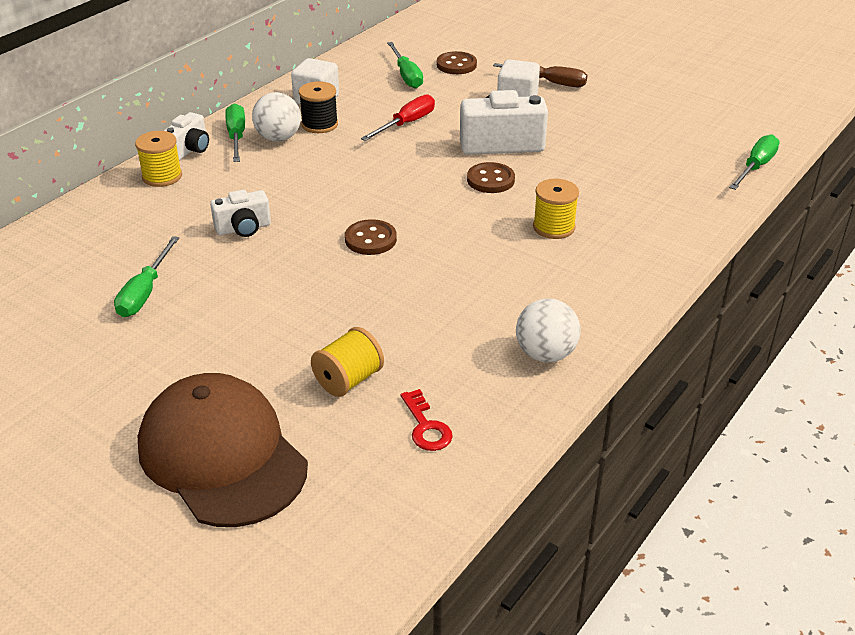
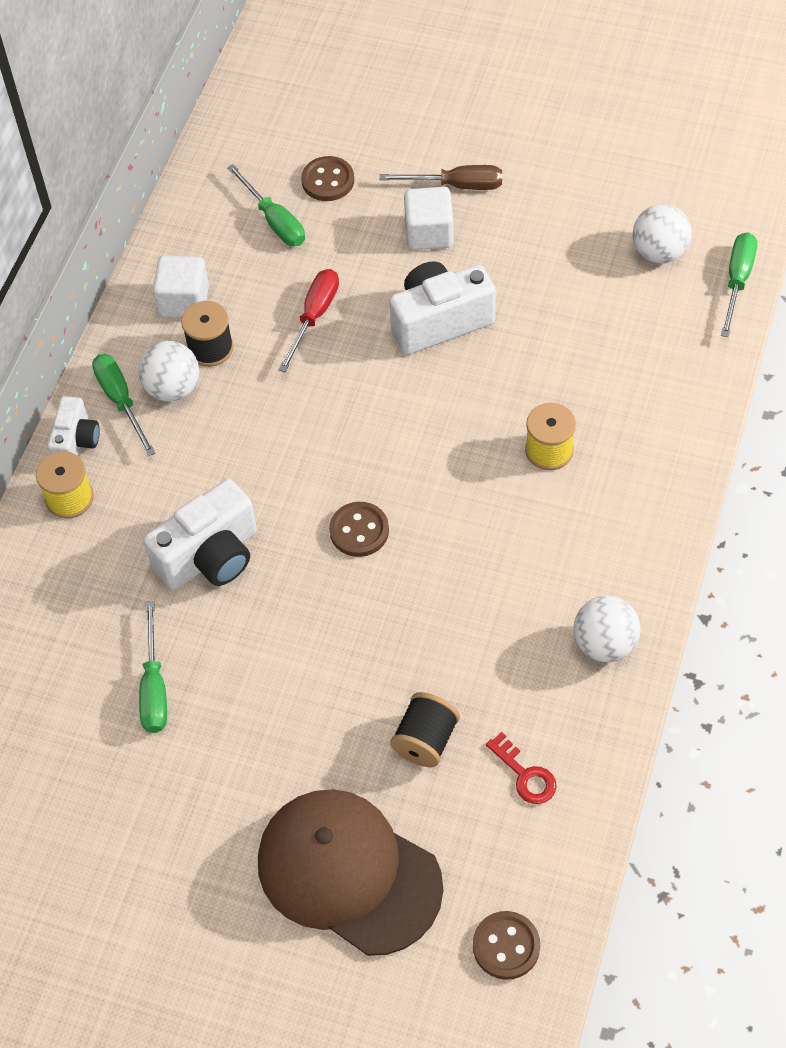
camera: 15 degrees left, 20 degrees up
white camera [210,190,271,237] -> white camera [143,479,257,590], size x1.68
yellow spool [311,327,384,397] -> black spool [390,692,460,767]
brown button [467,162,515,193] -> brown button moved to [473,911,540,980]
none -> white ball [633,204,692,263]

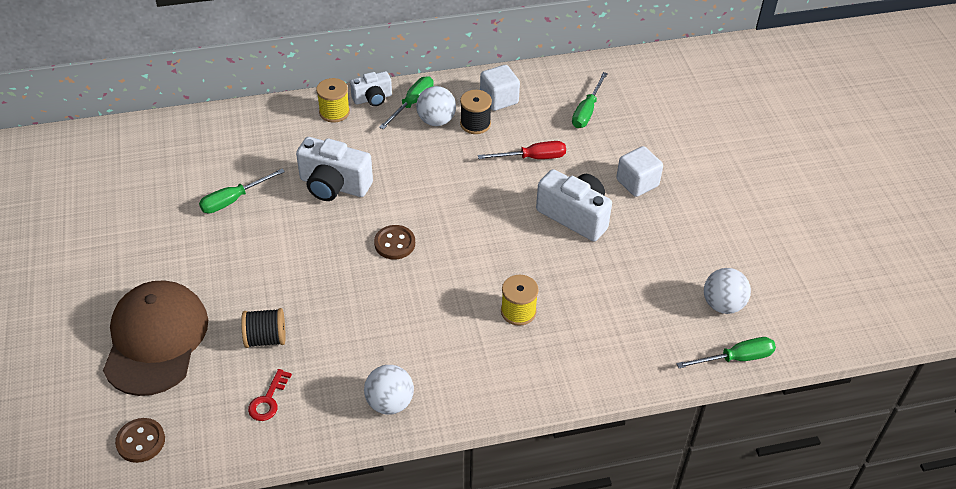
camera: 55 degrees right, 10 degrees down
brown button [301,156,354,201] -> none
brown screwdriver [379,165,502,190] -> none

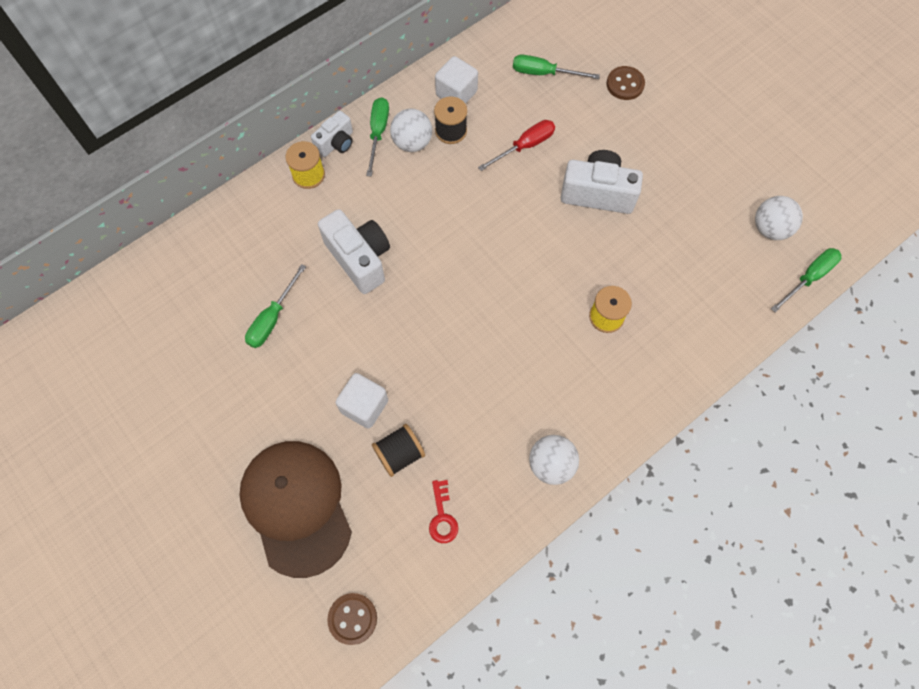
camera: 25 degrees left, 20 degrees up
white camera [296,137,373,201] -> white camera turned 120 degrees counterclockwise [318,209,390,294]
brown button [374,225,415,259] -> brown button moved to [606,66,645,100]
green screwdriver [572,72,608,128] -> green screwdriver turned 105 degrees clockwise [513,55,600,79]
white cube [616,146,663,197] -> white cube moved to [335,373,388,429]

